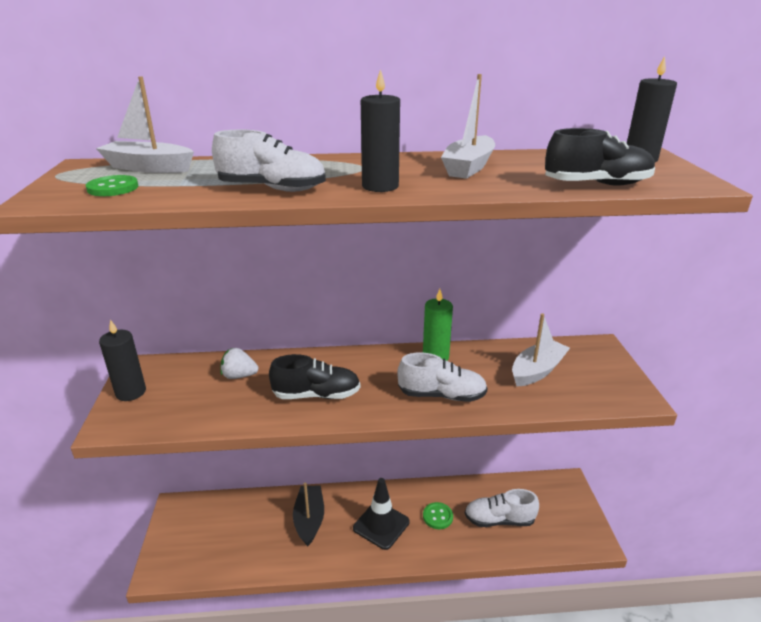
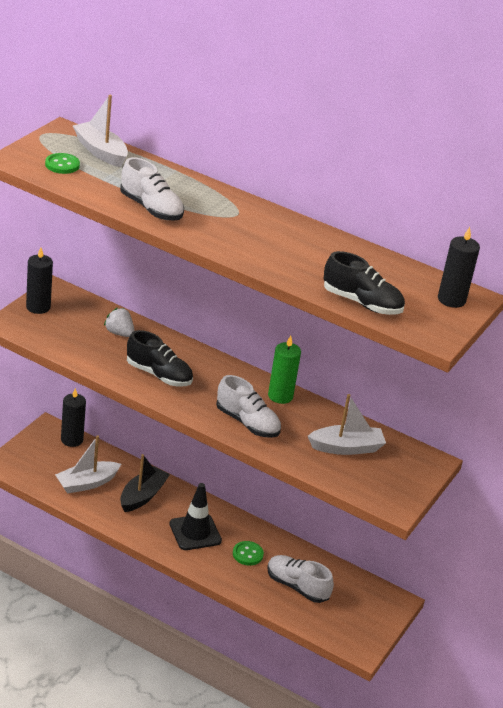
camera: 30 degrees right, 5 degrees up
black candle [361,69,400,192] -> black candle moved to [61,388,86,447]
white boat [441,74,495,179] -> white boat moved to [55,435,121,494]

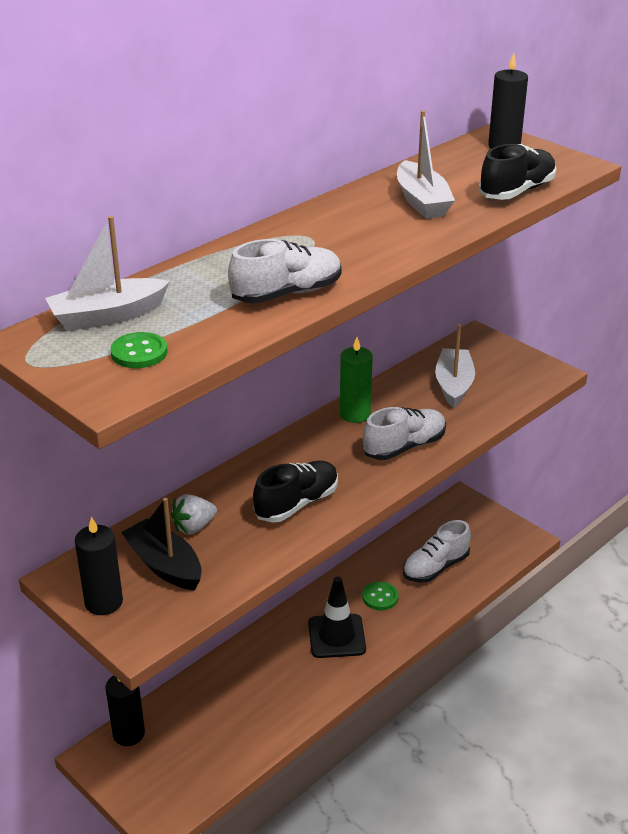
camera: 70 degrees left, 0 degrees up
white boat [55,435,121,494] -> white boat moved to [397,110,455,219]
black boat [120,454,170,512] -> black boat moved to [121,498,202,590]

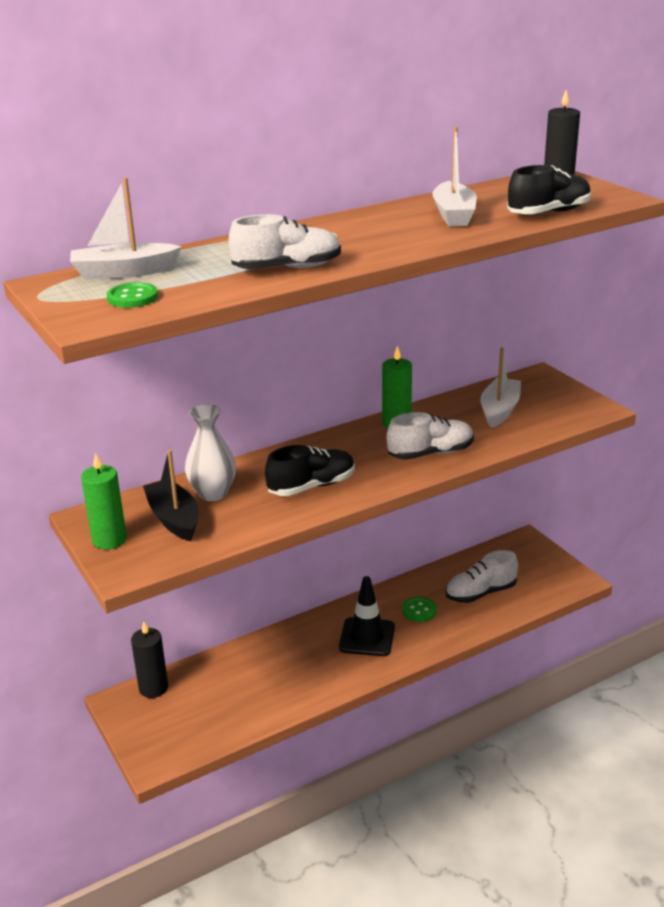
camera: 15 degrees right, 5 degrees down
black candle [75,516,123,615] -> green candle [81,453,127,549]
white strawberry [171,494,217,534] -> white vase [185,404,236,501]

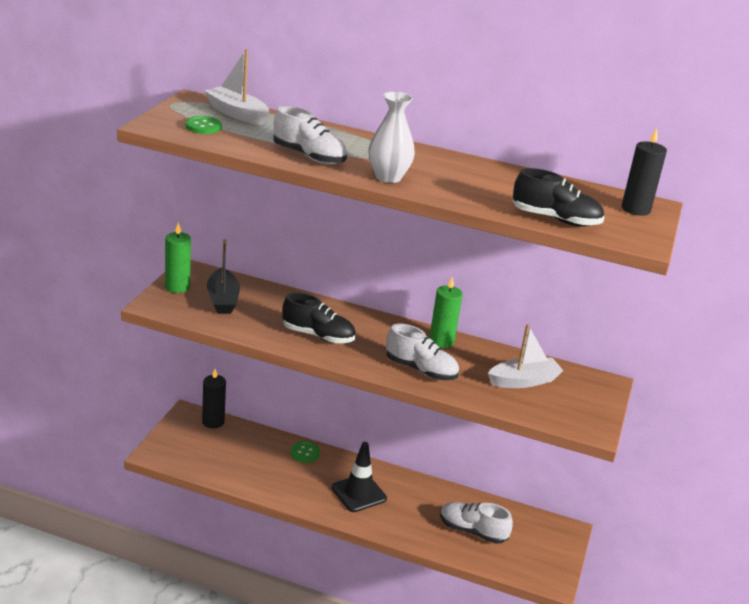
camera: 45 degrees right, 0 degrees up
black boat [143,450,199,541] -> black boat turned 150 degrees clockwise [207,239,240,314]
white vase [185,404,236,501] -> white vase moved to [369,92,415,183]
green button [402,597,437,622] -> green button moved to [290,441,320,463]
white boat [432,127,477,227] -> none

